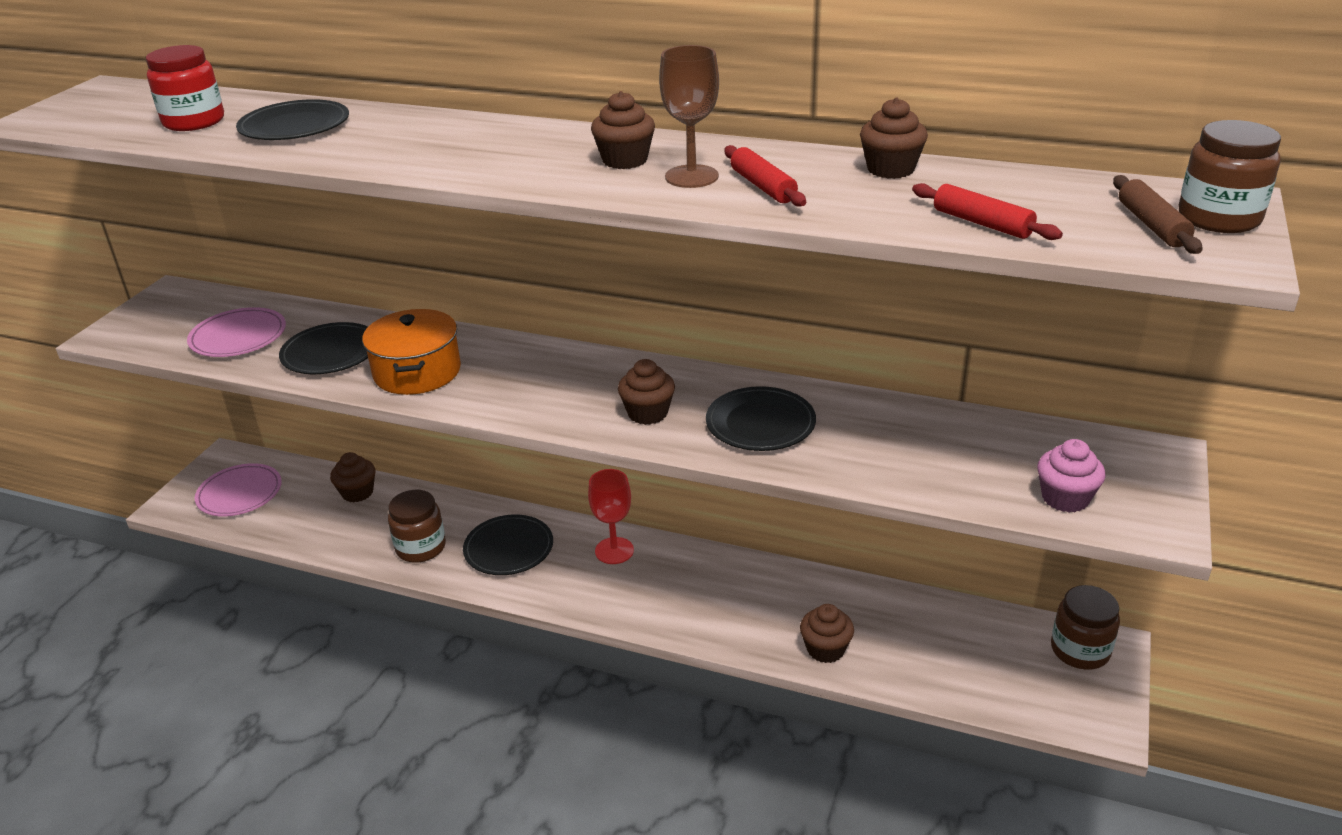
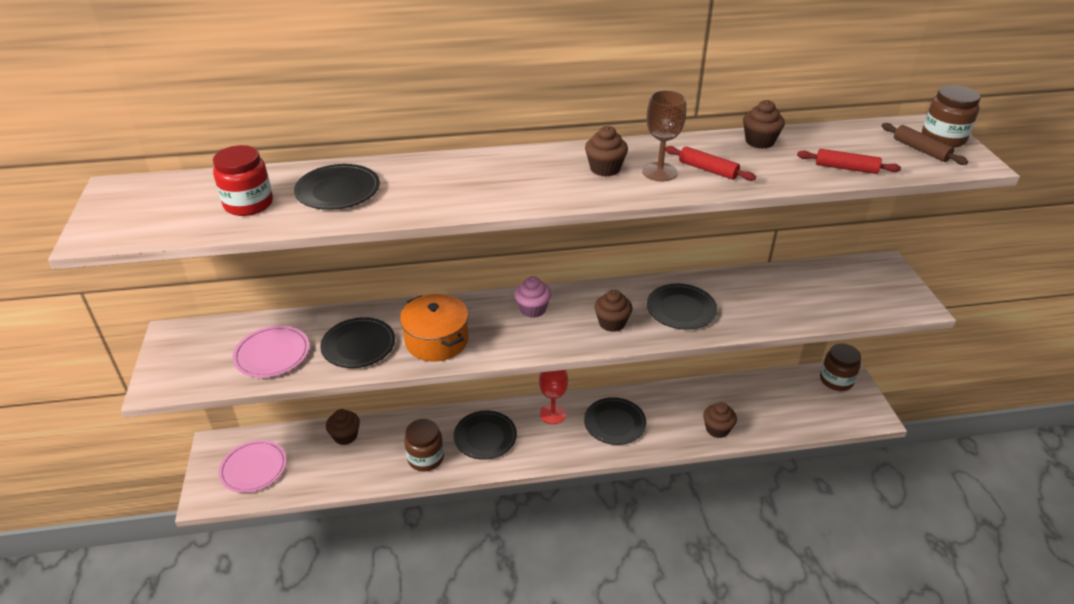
camera: 30 degrees left, 5 degrees up
pink cupcake [1037,439,1105,512] -> pink cupcake moved to [514,276,551,318]
none -> black plate [584,397,646,445]

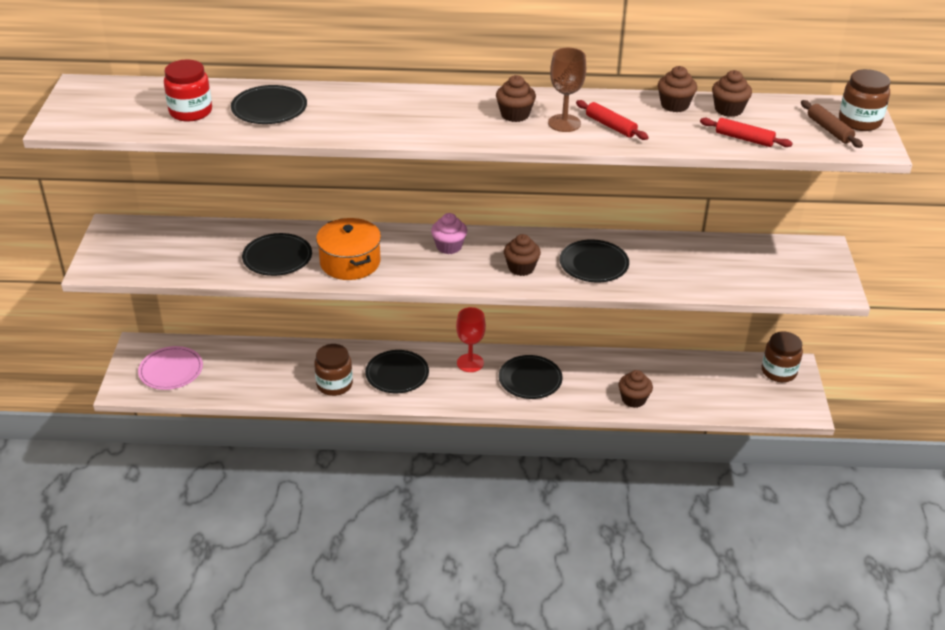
camera: 10 degrees right, 0 degrees up
pink plate [232,326,310,378] -> none
brown cupcake [326,409,360,445] -> brown cupcake moved to [712,70,752,117]

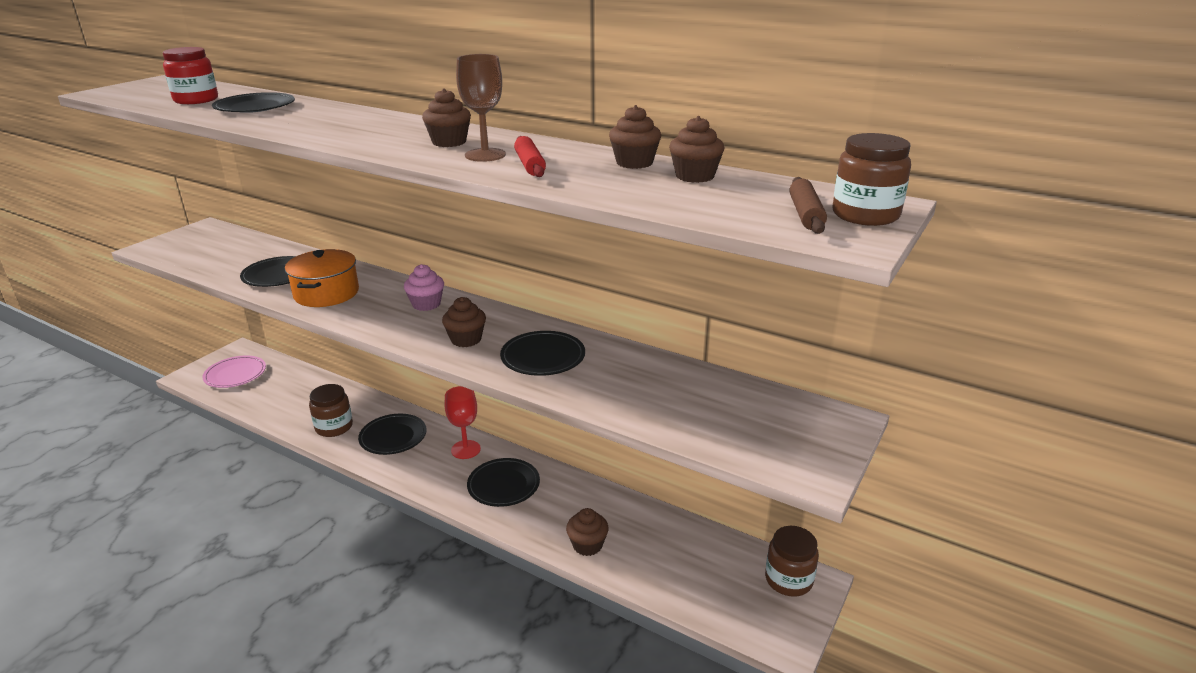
camera: 30 degrees right, 10 degrees down
red rolling pin [700,118,793,147] -> none

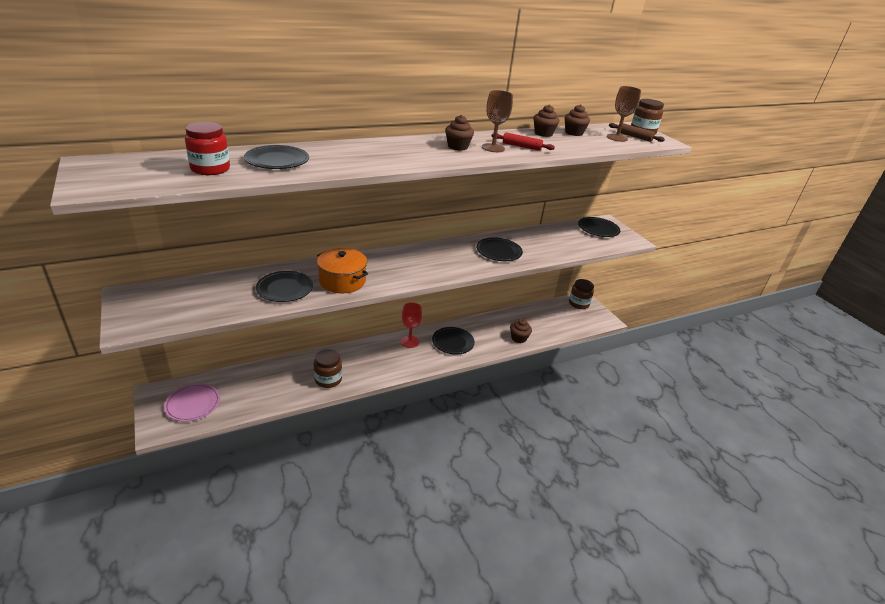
camera: 60 degrees left, 5 degrees up
black plate [358,414,427,455] -> black plate moved to [578,217,620,237]
pink cupcake [404,264,444,311] -> none
brown cupcake [442,297,486,347] -> none
none -> brown goblet [607,86,641,142]

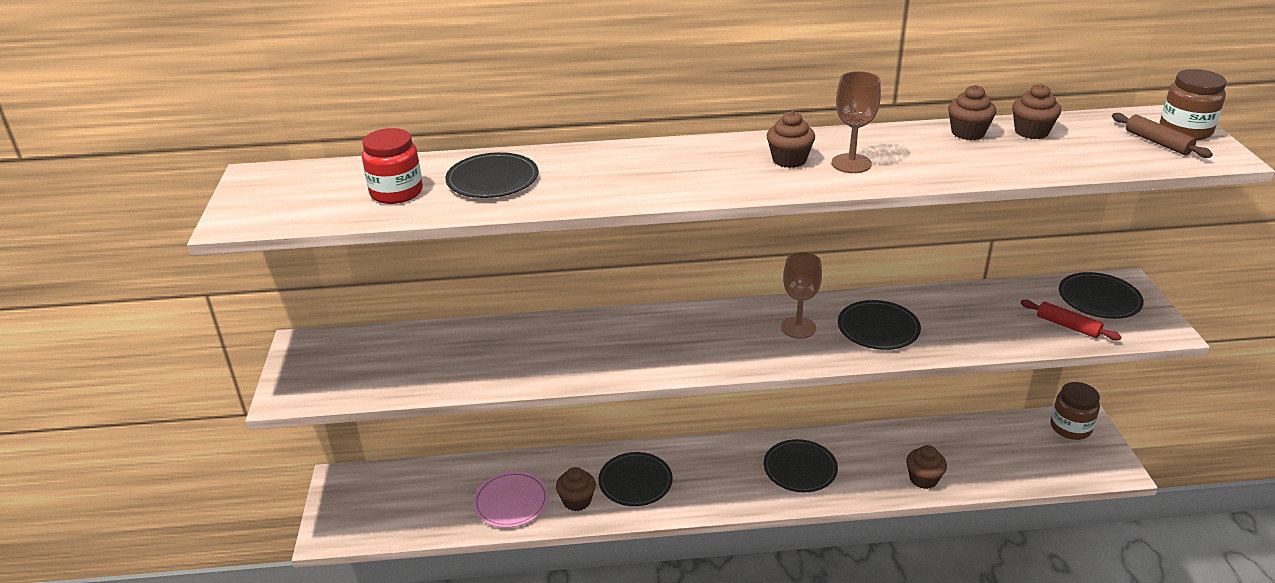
camera: 25 degrees right, 0 degrees up
pink plate [164,383,220,422] -> pink plate moved to [473,471,549,528]
black plate [256,271,313,302] -> black plate moved to [598,452,673,506]
brown jar [314,349,342,388] -> brown cupcake [556,467,596,511]
orange pot [317,248,368,293] -> none
red goblet [401,302,422,348] -> none
red rolling pin [492,132,555,151] -> red rolling pin moved to [1021,300,1122,341]
brown goblet [607,86,641,142] -> brown goblet moved to [781,252,822,339]

